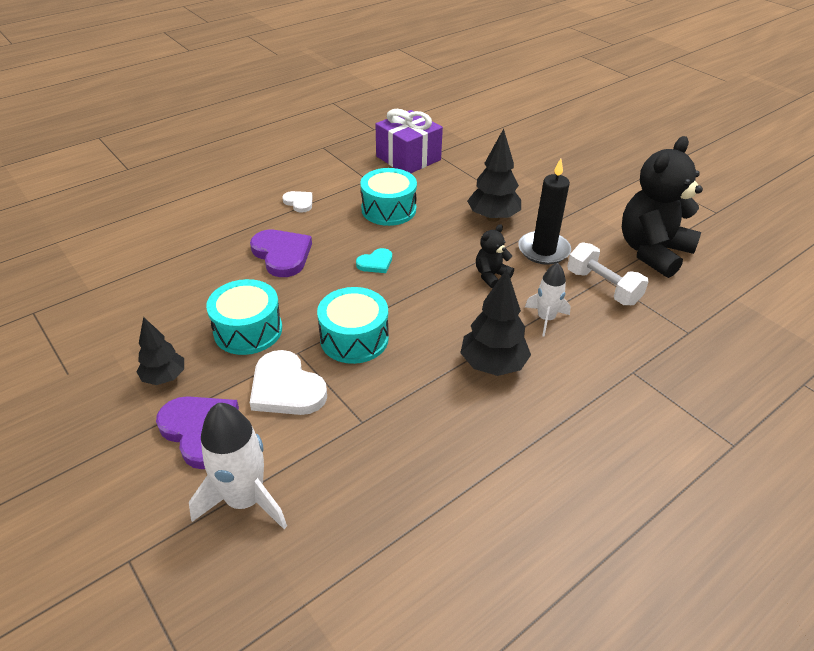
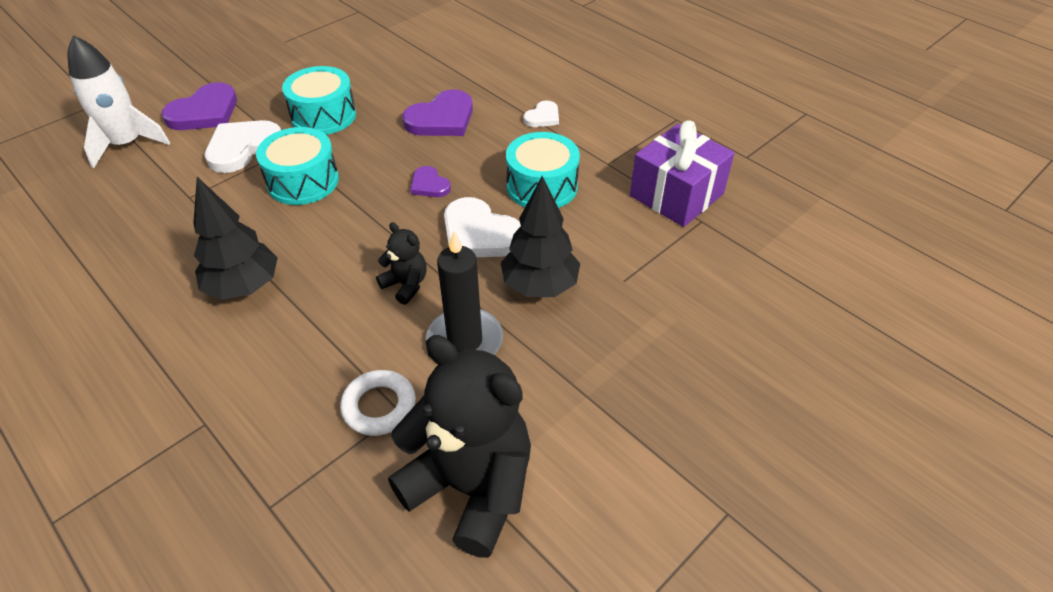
camera: 85 degrees right, 5 degrees up
black tree [136,317,184,385] -> none
turquoise heart [356,248,392,273] -> purple heart [410,166,451,197]
white rocket [525,262,571,337] -> none
white dumbbell [567,243,649,305] -> white ring [340,370,416,436]
none -> white heart [444,197,521,257]

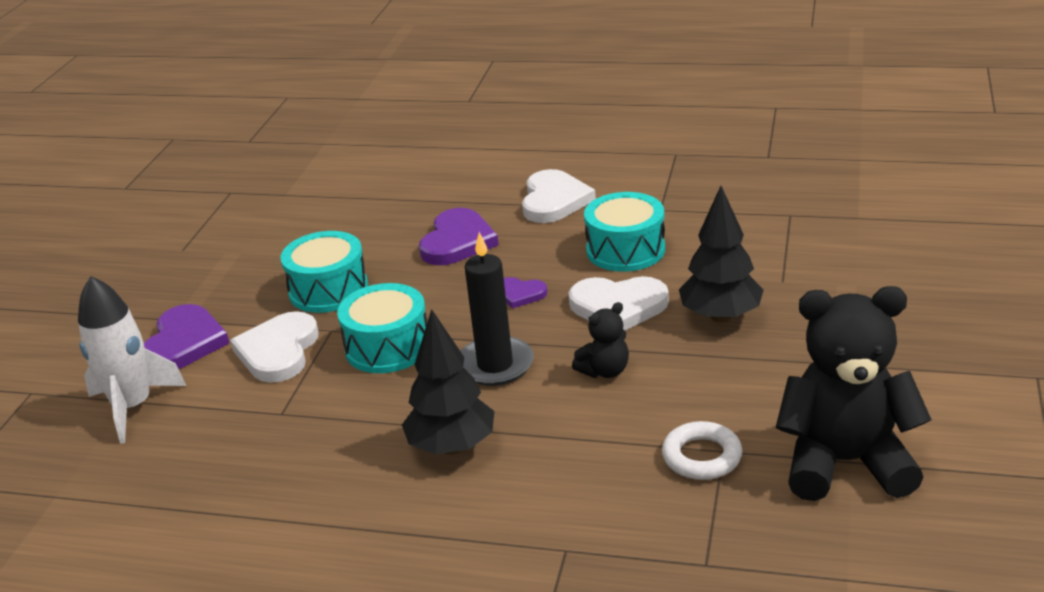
camera: 30 degrees left, 15 degrees down
black teddy bear [376,222,427,305] -> black teddy bear turned 135 degrees clockwise [572,302,629,378]
black candle [426,231,503,355] -> black candle moved to [460,232,534,386]
white heart [523,101,559,127] -> white heart [522,169,596,223], size x1.82
purple gift [630,120,735,227] -> none

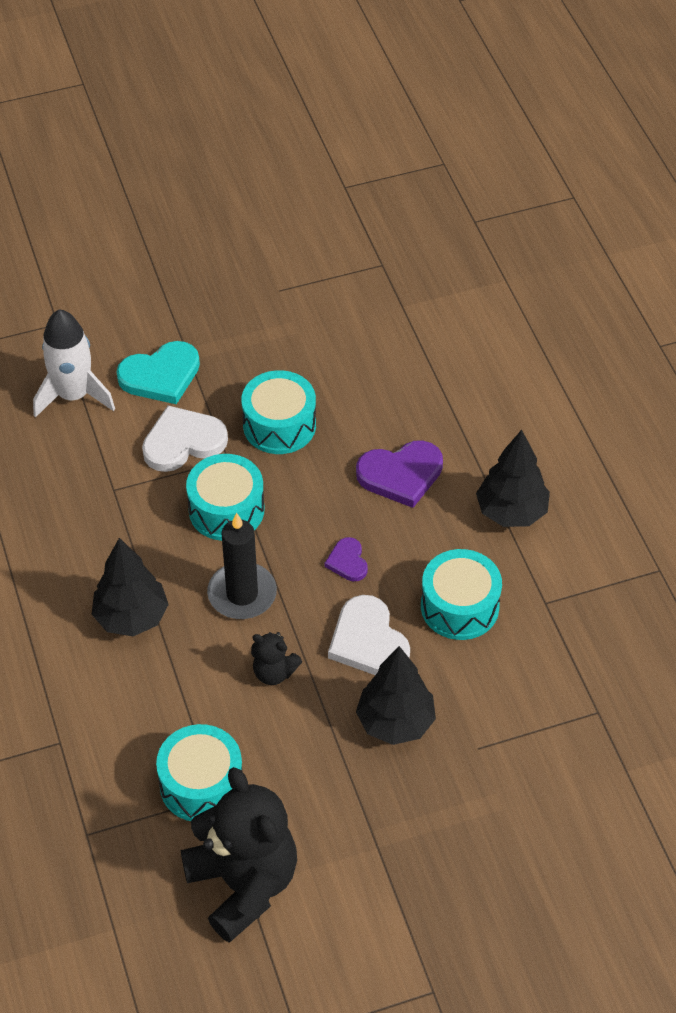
camera: 55 degrees right, 20 degrees up
purple heart [144,304,229,369] -> turquoise heart [116,341,200,404]
white heart [522,169,596,223] -> black tree [476,430,550,527]
white ring [662,421,742,480] -> turquoise drum [156,724,243,821]

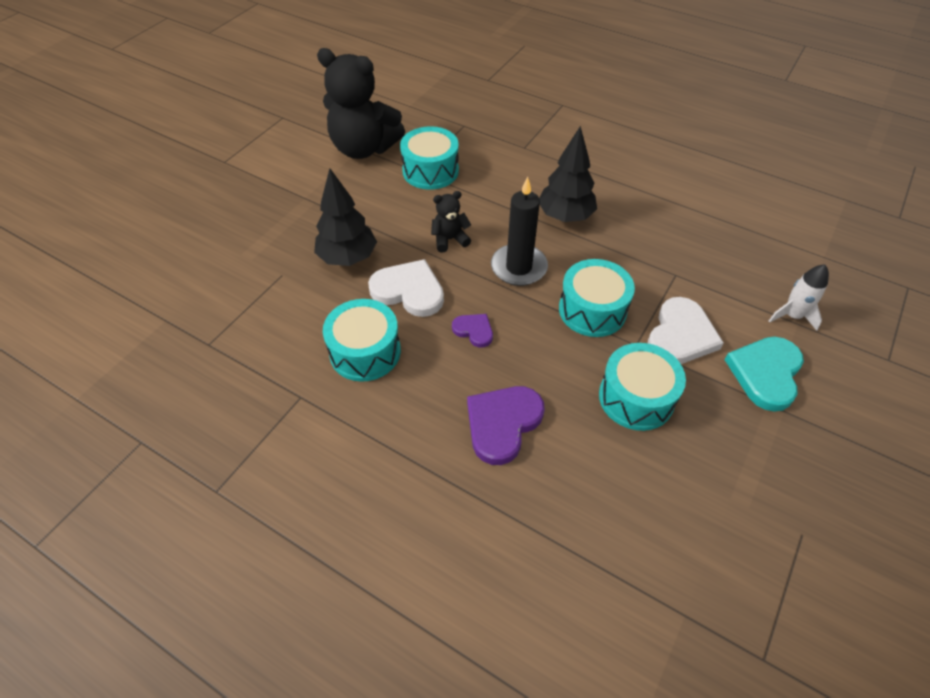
camera: 140 degrees right, 0 degrees up
white rocket [33,309,115,418] -> white rocket [769,264,829,331], size x0.62
black tree [476,430,550,527] -> none

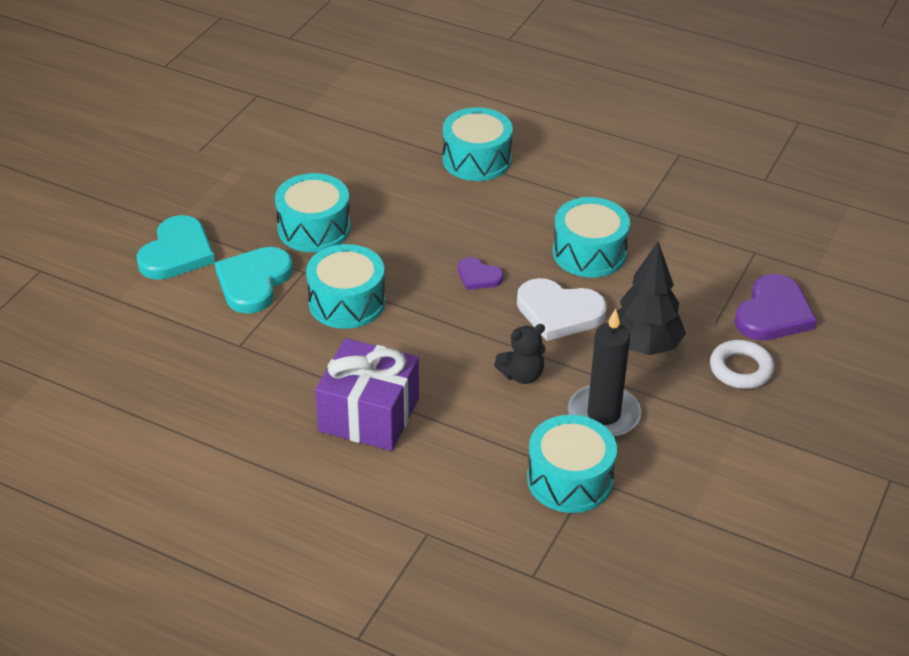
camera: 175 degrees right, 10 degrees down
black teddy bear [317,48,405,159] -> none
purple heart [467,386,545,465] -> purple heart moved to [735,274,817,340]
black candle [491,177,548,286] -> black candle moved to [568,308,641,437]
black tree [539,126,597,222] -> purple gift [315,338,419,451]
white heart [648,297,724,364] -> turquoise heart [215,247,293,314]
white rocket [769,264,829,331] -> none
none -> turquoise drum [443,107,513,181]
none -> white ring [710,340,774,389]

